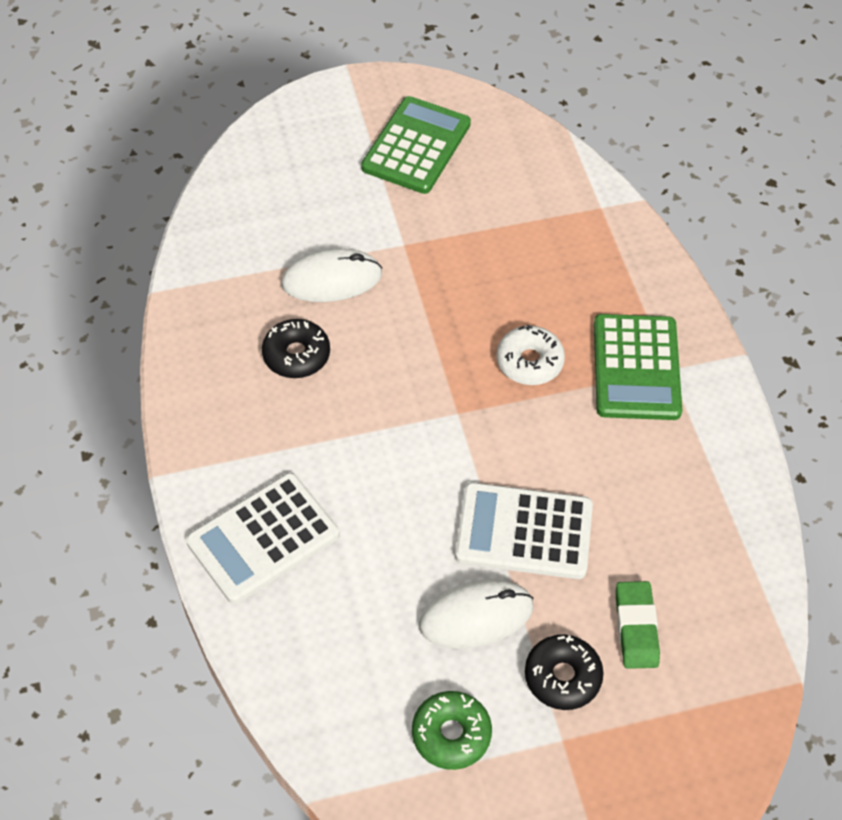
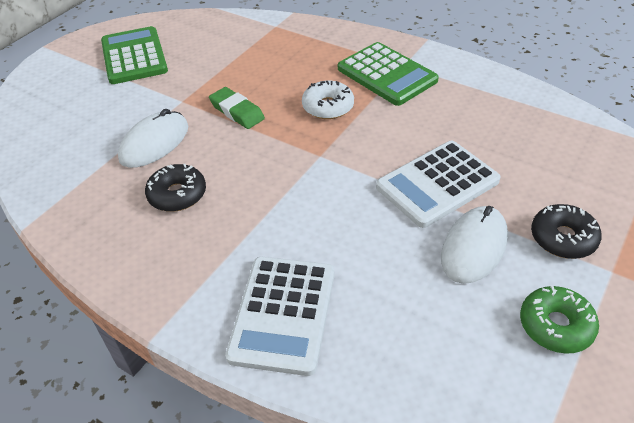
camera: 40 degrees left, 10 degrees down
green eraser [616,581,660,669] -> green eraser moved to [209,87,265,129]

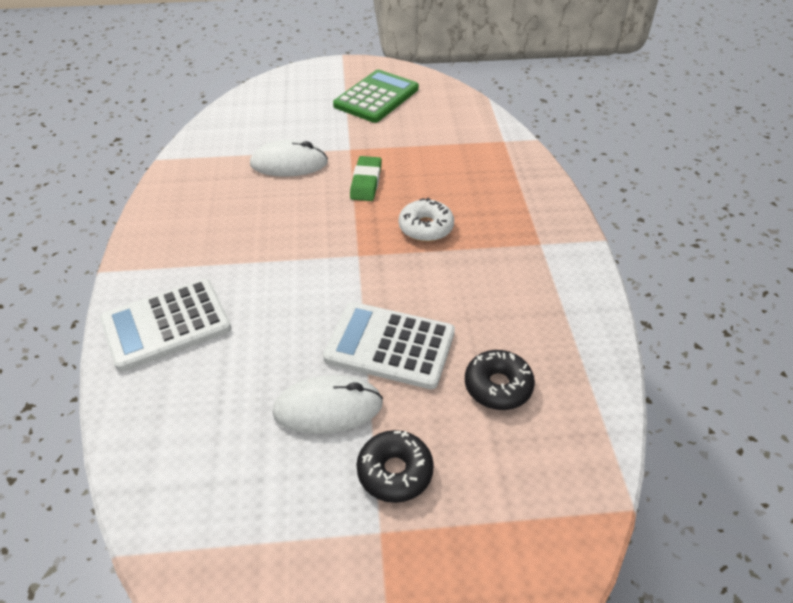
camera: 50 degrees right, 0 degrees up
black donut [145,164,206,212] -> black donut moved to [465,350,535,410]
green calculator [338,42,439,106] -> none
green donut [520,285,599,354] -> none

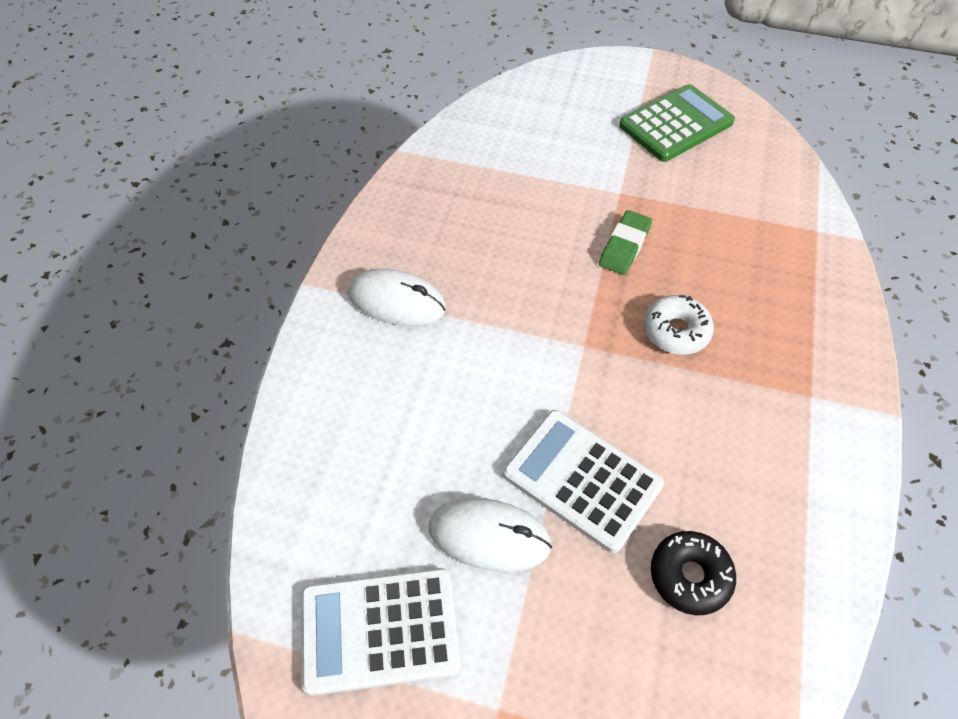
camera: 20 degrees right, 10 degrees up
white calculator [100,279,231,371] -> white calculator moved to [301,568,461,696]
white mouse [250,140,328,177] -> white mouse moved to [347,269,446,326]
black donut [357,430,434,503] -> none

